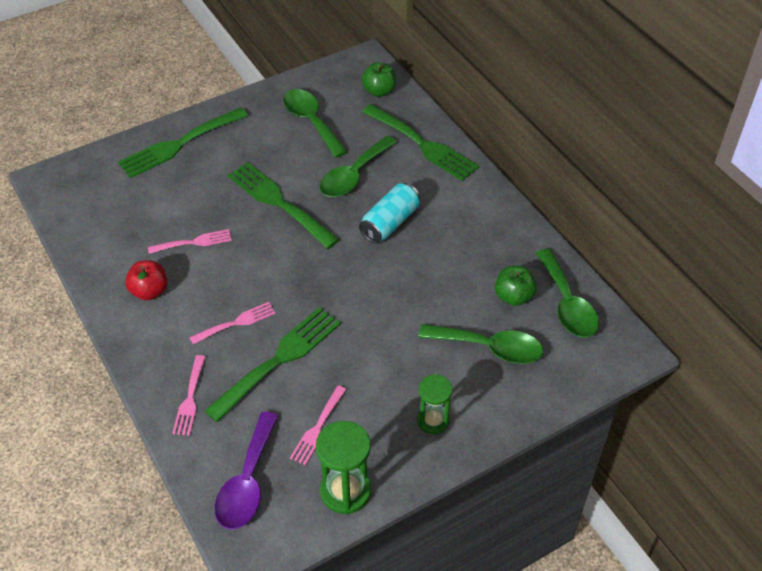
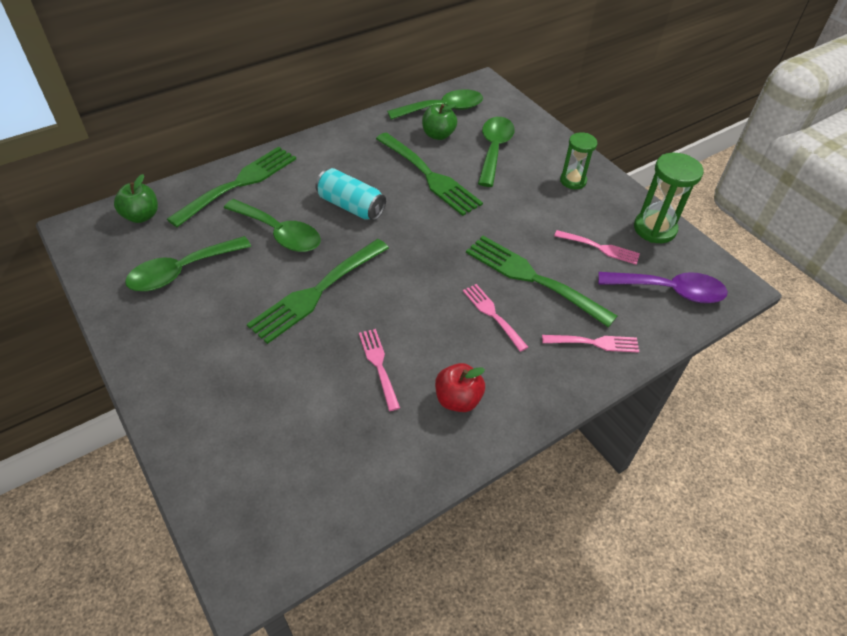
camera: 95 degrees left, 0 degrees up
green fork [118,107,248,178] -> green fork moved to [376,132,483,216]

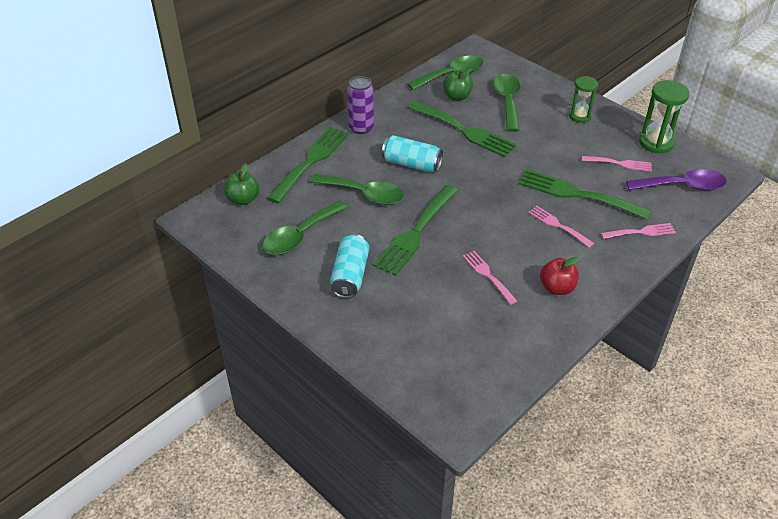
camera: 10 degrees left, 5 degrees down
none -> turquoise can [330,234,369,298]
none -> purple can [347,76,374,134]

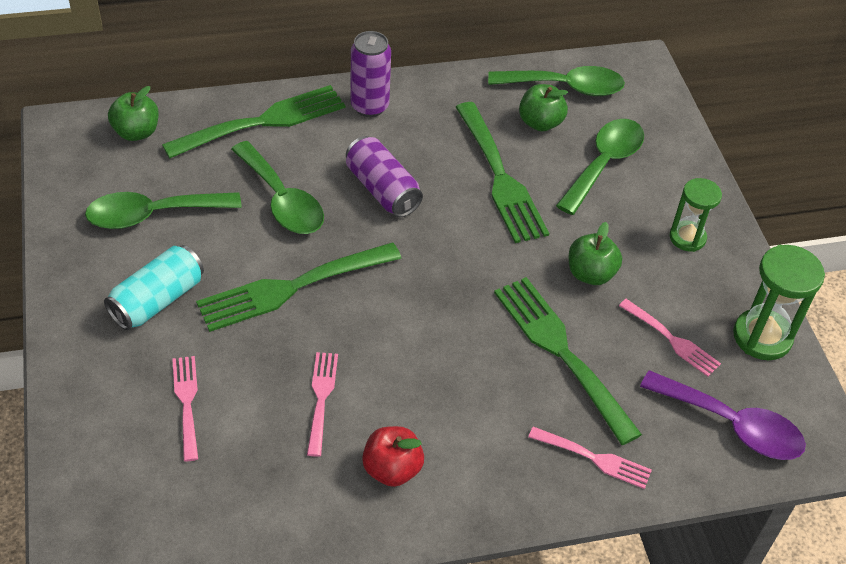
camera: 30 degrees right, 5 degrees up
turquoise can [382,135,443,172] -> purple can [346,136,423,217]
pink fork [528,206,594,248] -> pink fork moved to [172,356,198,461]
none -> green apple [569,222,622,285]

